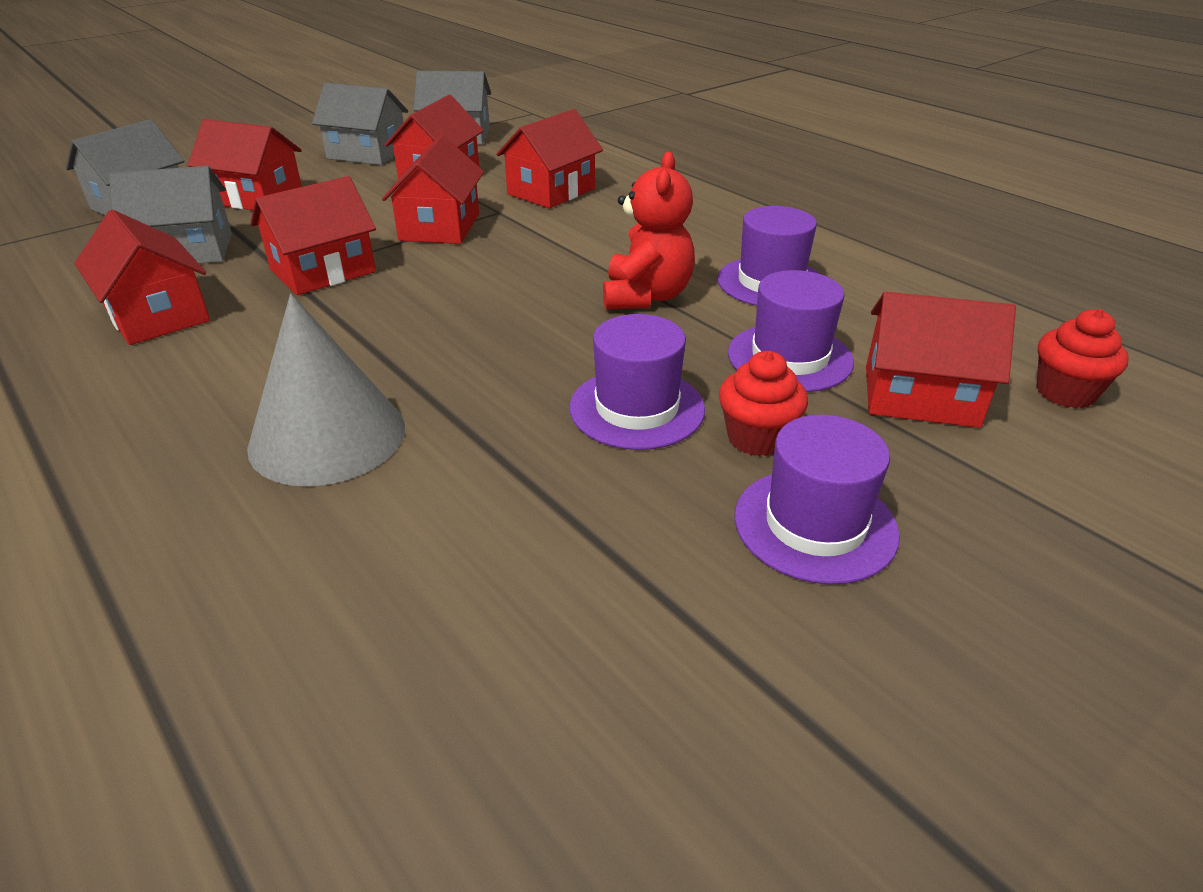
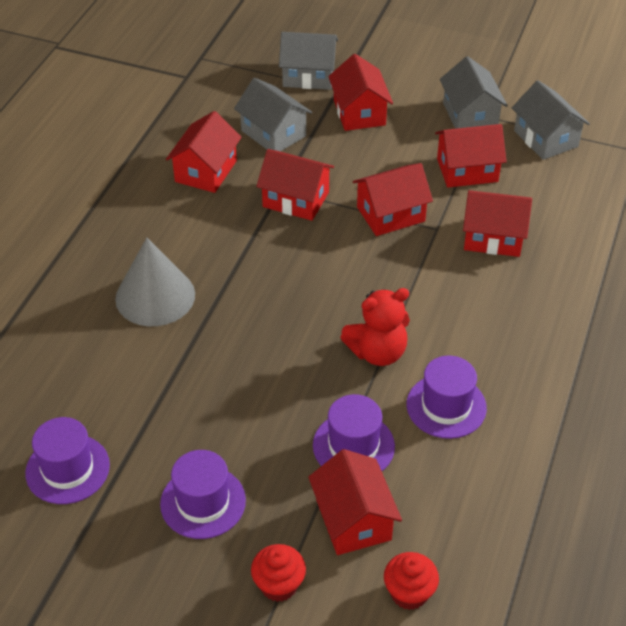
camera: 60 degrees right, 10 degrees up
purple hat [569,314,705,450] -> purple hat moved to [25,417,110,504]
red cupcake [719,351,808,456] -> red cupcake moved to [251,544,306,602]

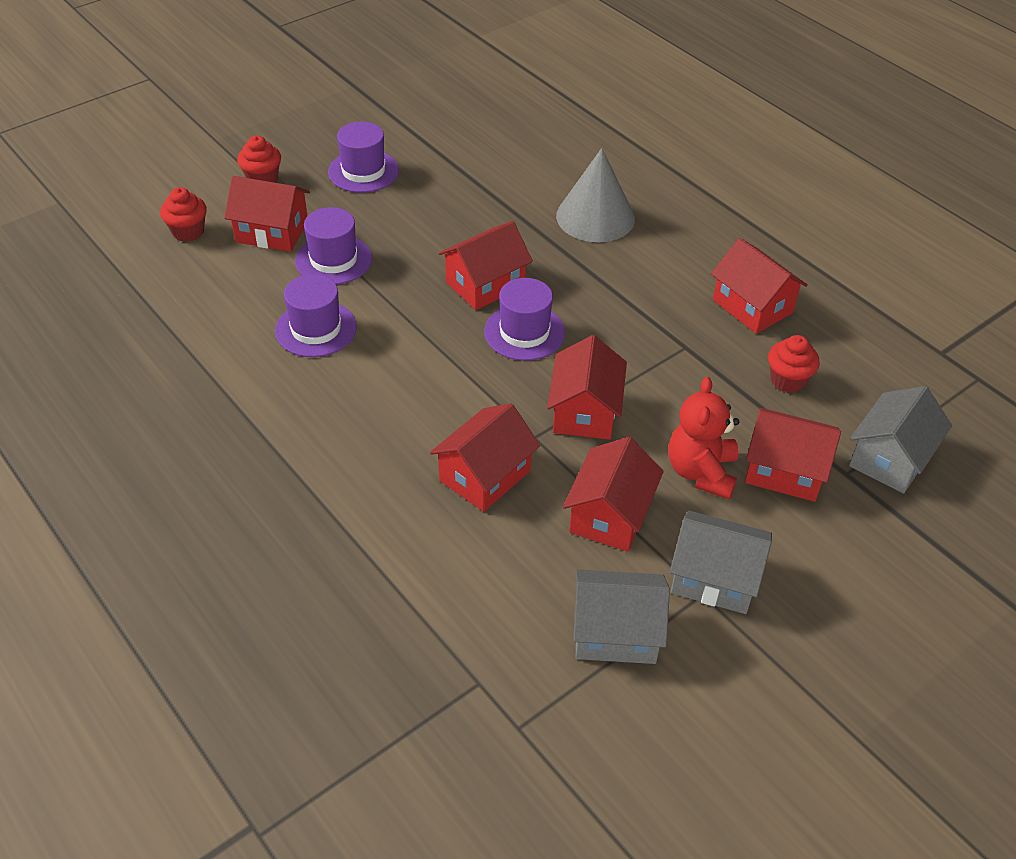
camera: 120 degrees right, 0 degrees up
purple hat [25,417,110,504] -> purple hat moved to [484,278,565,361]
grey house [234,78,312,151] -> red cupcake [768,335,820,393]
red house [256,149,334,221] -> red house moved to [439,221,533,310]
red teddy bear [340,288,410,366] -> red teddy bear moved to [668,377,739,499]

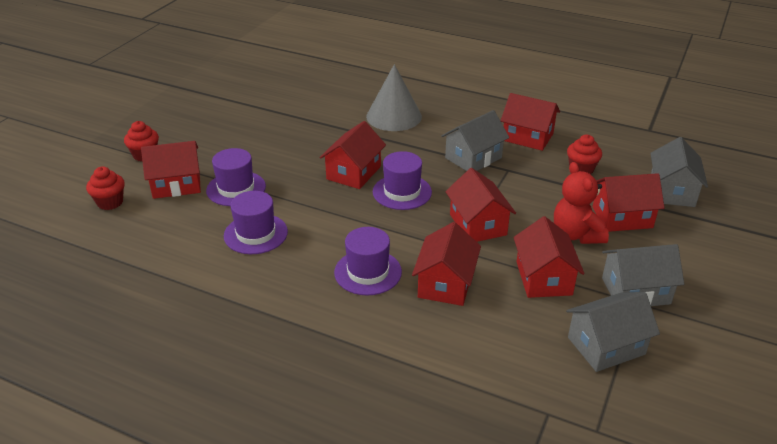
camera: 25 degrees left, 10 degrees down
purple hat [328,122,399,193] -> purple hat moved to [334,227,402,295]
none -> grey house [441,110,509,171]

